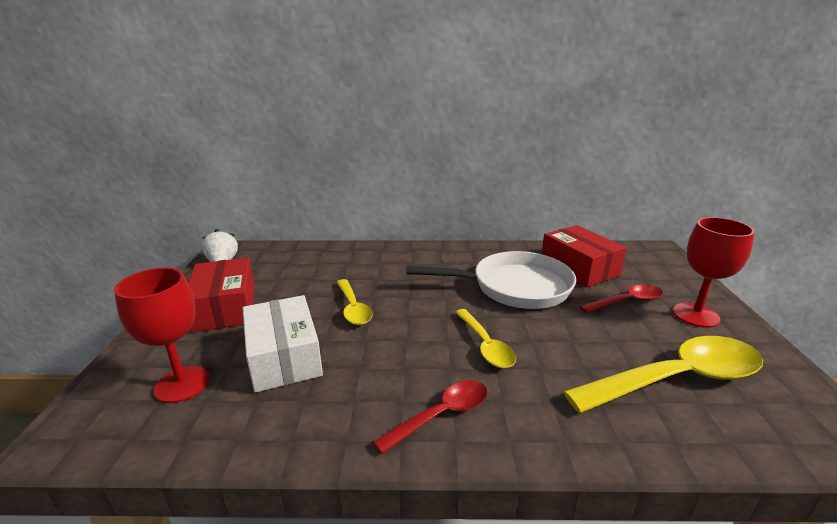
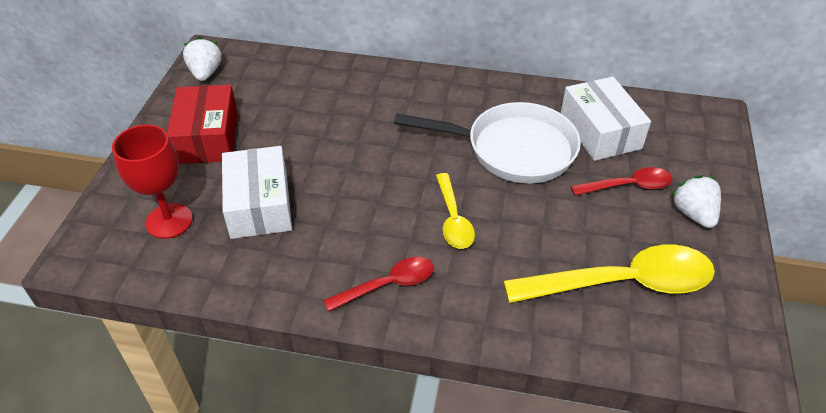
camera: 10 degrees right, 20 degrees up
yellow spoon [337,279,373,325] -> none
red box [542,225,627,288] -> white box [561,77,651,161]
red goblet [673,217,755,328] -> white strawberry [671,175,721,228]

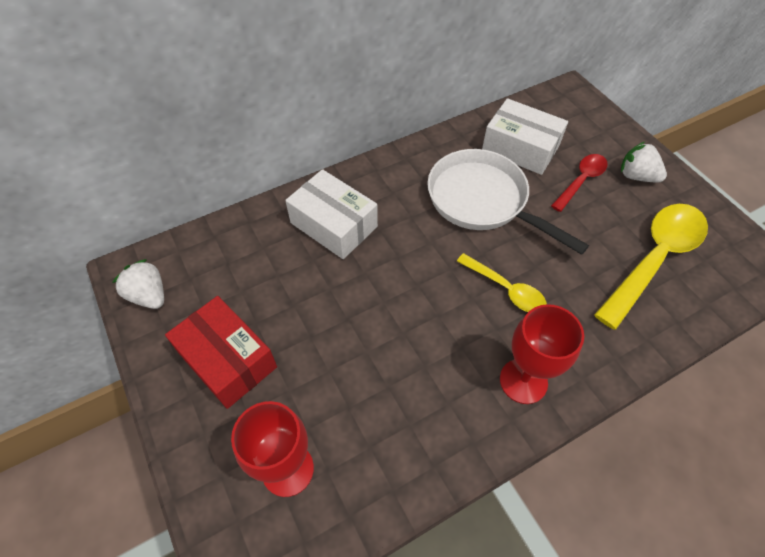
camera: 40 degrees left, 10 degrees up
white box [222,146,292,239] -> white box moved to [285,169,378,259]
red spoon [323,257,434,312] -> red goblet [500,304,584,404]
white pan [394,102,581,184] -> white pan turned 105 degrees counterclockwise [427,149,589,255]

